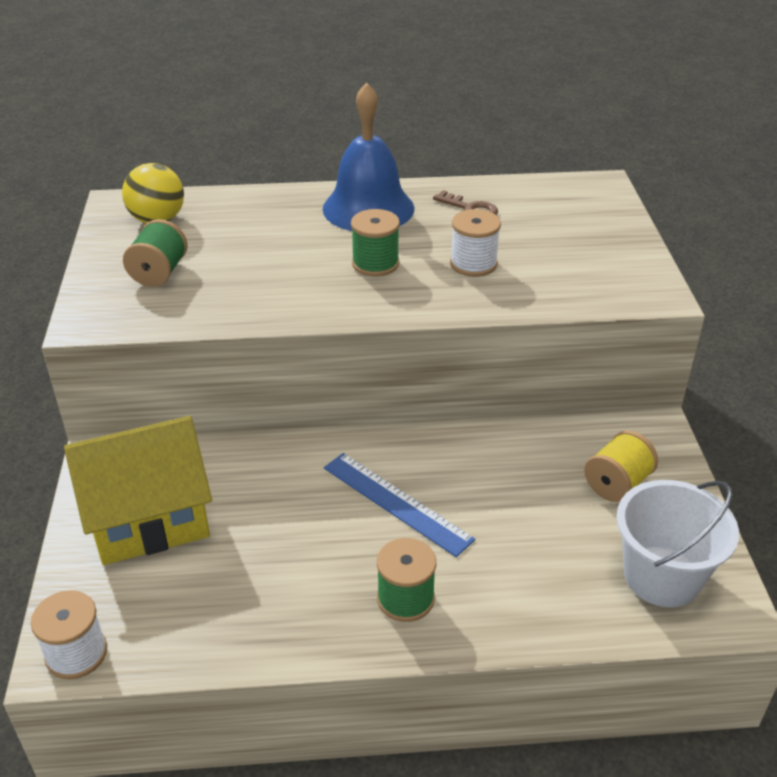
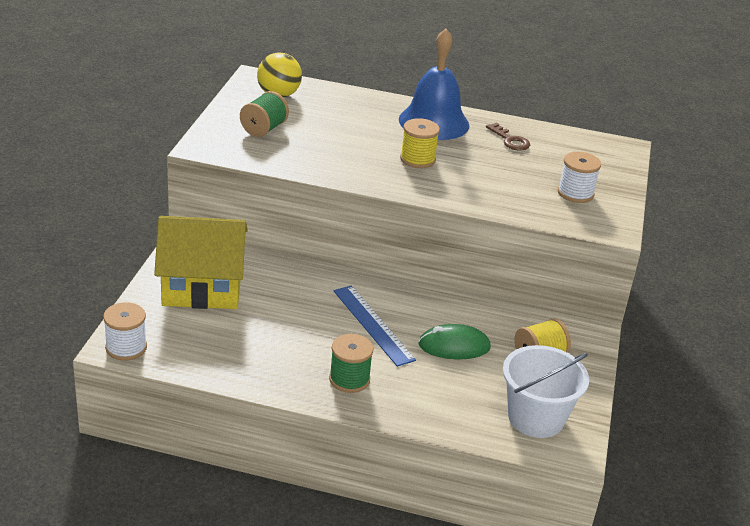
camera: 15 degrees right, 5 degrees down
green spool [351,209,400,277] -> yellow spool [400,118,440,168]
white spool [450,209,501,277] -> white spool moved to [558,152,601,203]
none -> green mouse [418,324,491,359]

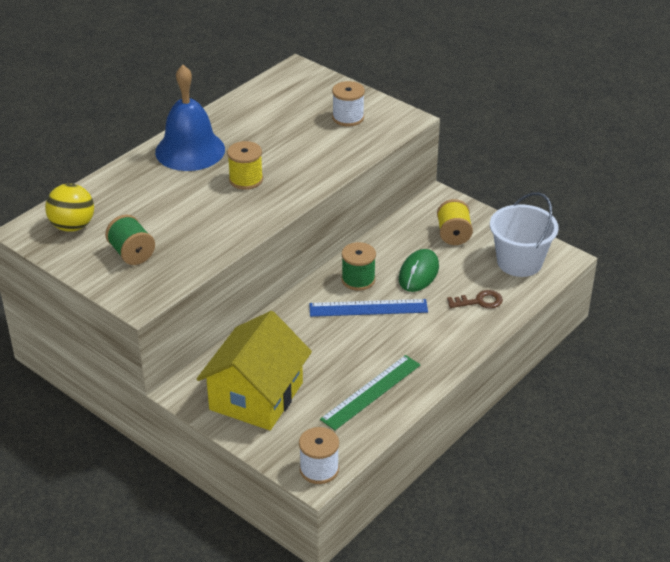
camera: 60 degrees left, 5 degrees up
green spool [329,334,373,393] -> green spool moved to [342,242,376,291]
brown key [486,123,530,151] -> brown key moved to [447,290,503,309]
none -> green ruler [320,355,421,430]

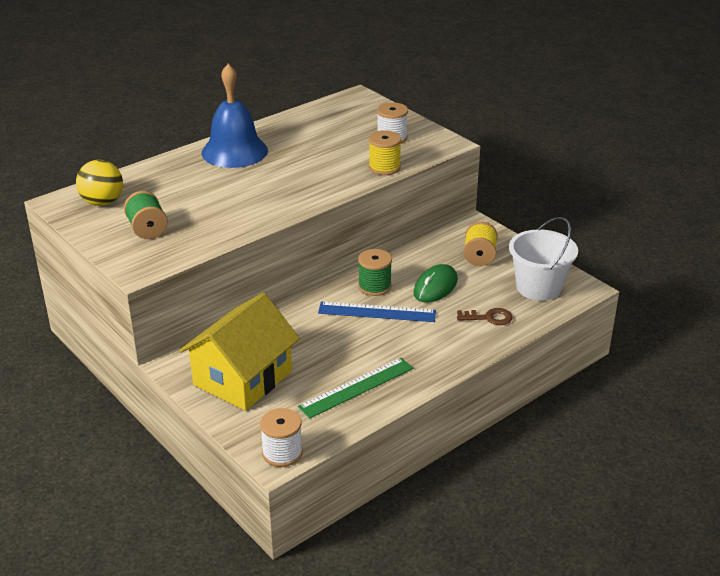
camera: 10 degrees right, 5 degrees down
yellow spool [227,141,263,190] -> yellow spool moved to [369,130,401,175]

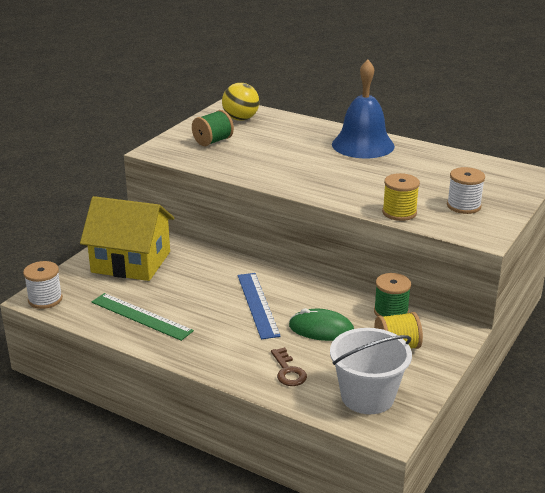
camera: 70 degrees right, 5 degrees down
green spool [358,249,392,296] -> green spool moved to [374,273,411,317]

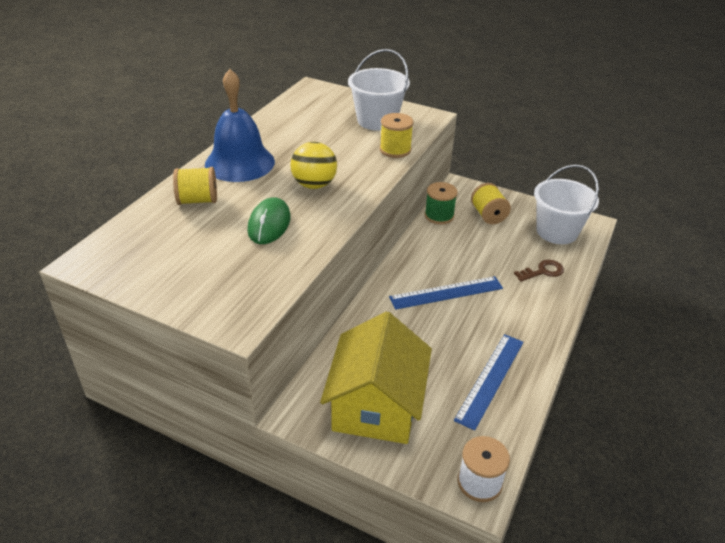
camera: 95 degrees left, 10 degrees up
green ruler [91,293,194,341] -> blue ruler [454,334,524,431]
green spool [192,110,234,146] -> none
yellow ball [222,83,259,121] -> yellow ball moved to [290,142,337,189]
green mouse [289,308,354,341] -> green mouse moved to [247,197,291,244]
white spool [447,167,485,214] -> white bucket [348,49,410,131]
none -> yellow spool [173,167,217,205]

